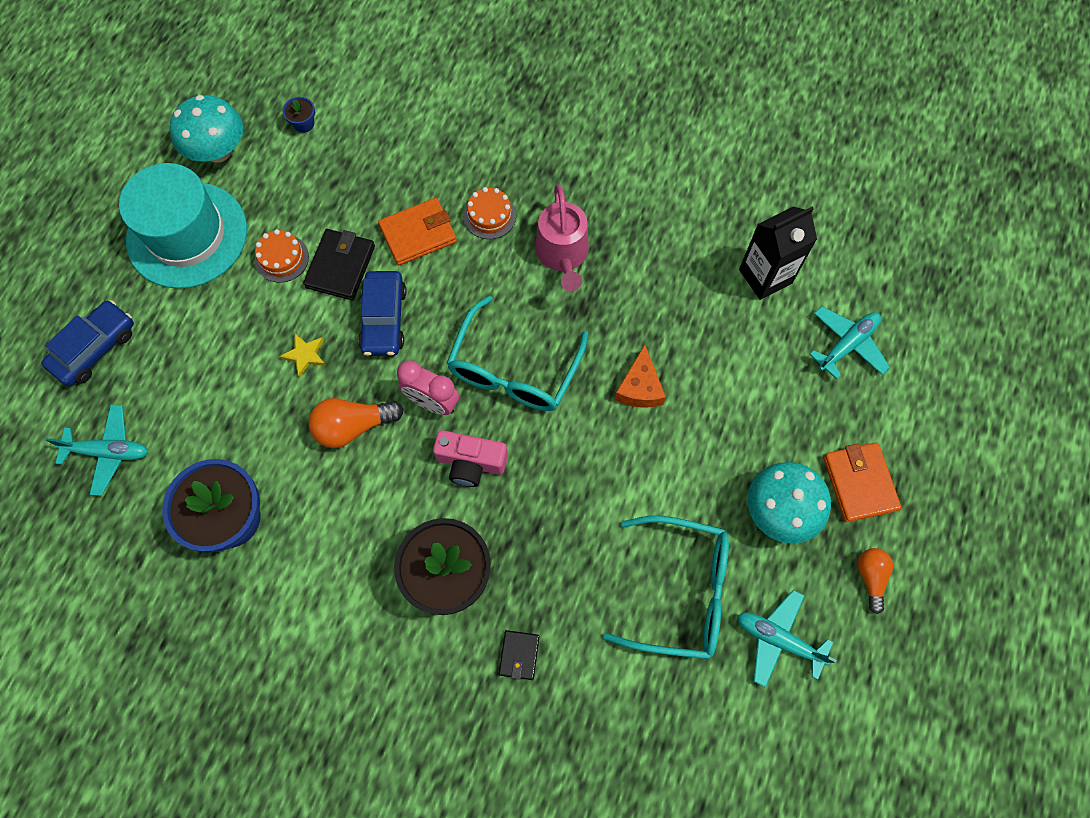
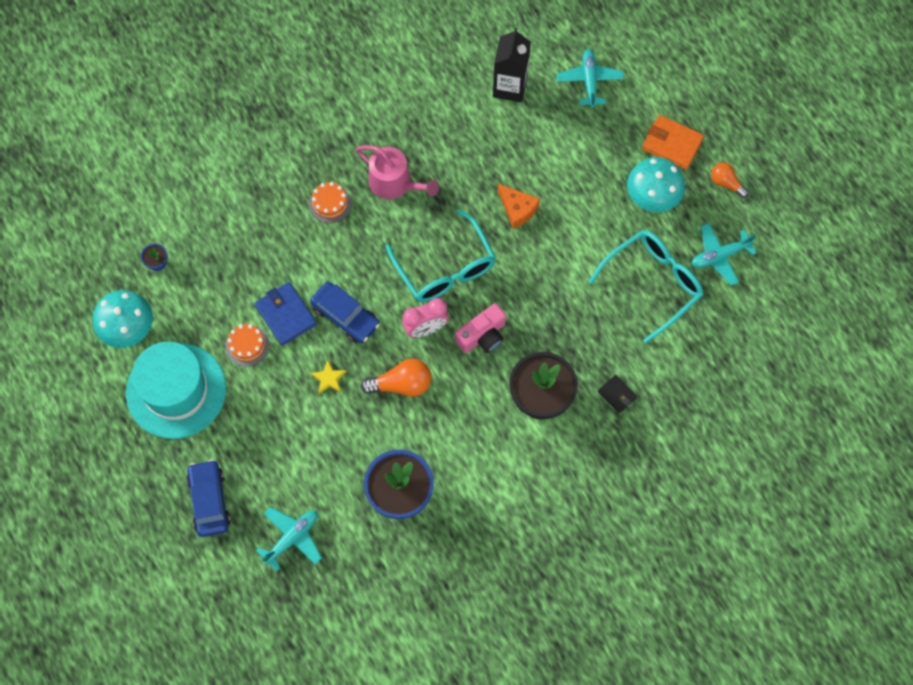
camera: 50 degrees left, 0 degrees up
black wallet [303,229,375,301] -> blue wallet [254,282,317,346]
orange light bulb [308,398,404,448] -> orange light bulb turned 120 degrees counterclockwise [361,358,431,397]
orange wallet [378,198,457,265] -> none

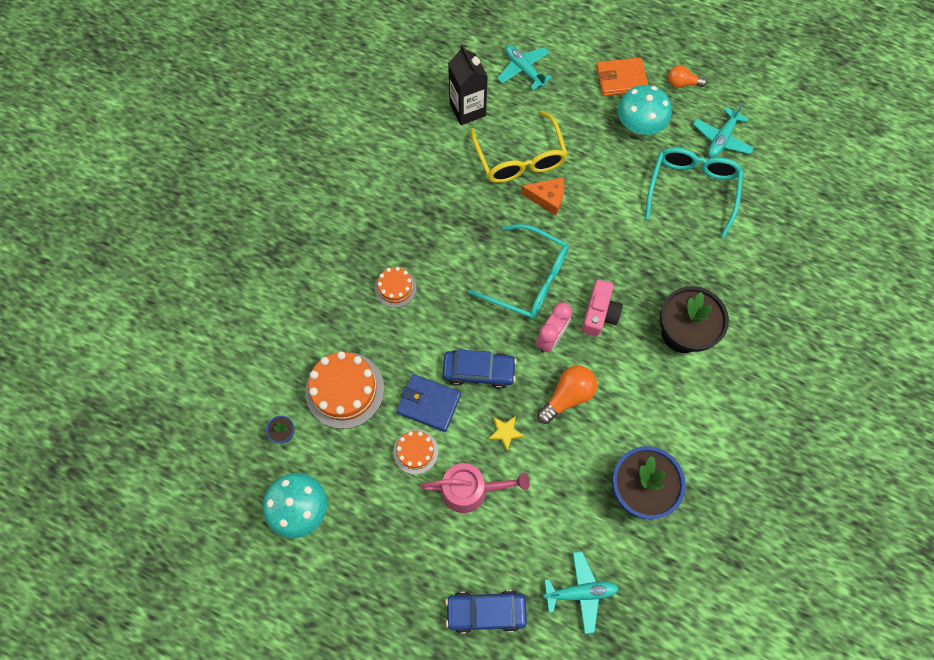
camera: 35 degrees left, 0 degrees up
turquoise hat [126,342,226,439] -> none
blue car [186,459,231,537] -> blue car turned 45 degrees counterclockwise [445,590,527,633]
turquoise plane [256,507,322,571] -> turquoise plane turned 75 degrees clockwise [543,551,619,634]
pink watering can [356,145,439,199] -> pink watering can moved to [420,463,530,513]
black wallet [598,375,637,413] -> none
none -> orange cake [305,351,384,429]
none -> yellow glasses [470,111,568,183]

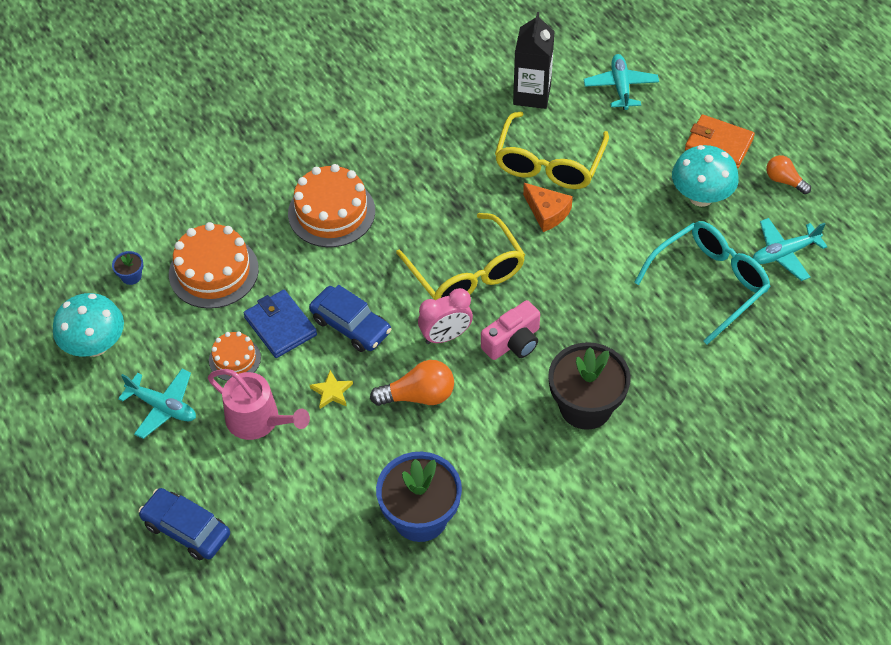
camera: 35 degrees right, 15 degrees down
orange cake [375,267,417,308] -> orange cake [288,164,375,247], size x1.79
turquoise glasses [467,224,569,319] -> yellow glasses [396,213,525,300]
turquoise plane [543,551,619,634] -> turquoise plane moved to [118,369,196,439]

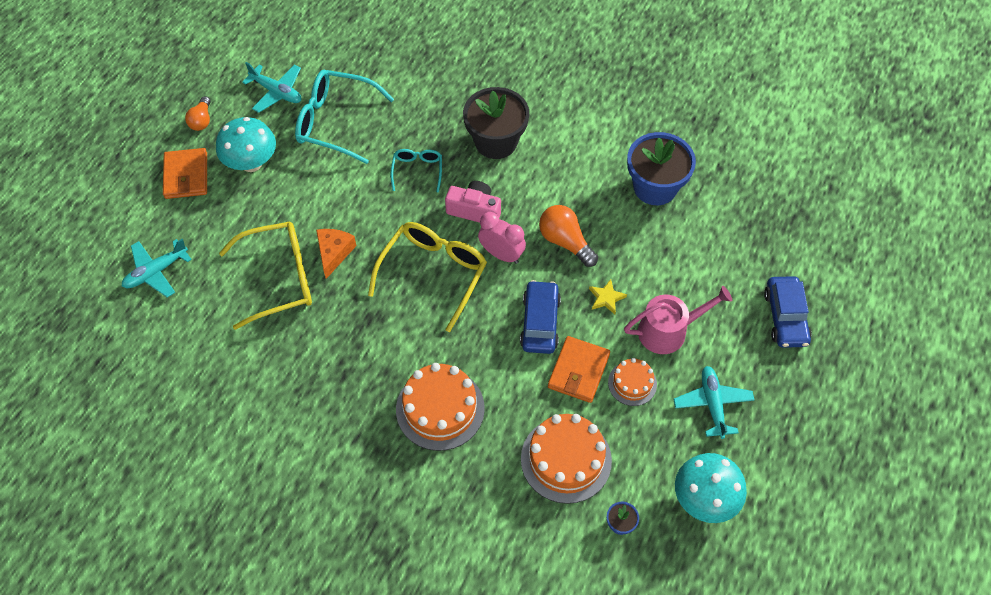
camera: 125 degrees left, 5 degrees up
pink watering can [208,369,310,440] -> pink watering can turned 75 degrees clockwise [624,286,732,354]
blue wallet [244,290,317,358] -> orange wallet [548,336,610,403]
black carton [513,12,555,109] -> none
none -> turquoise glasses [390,149,442,193]

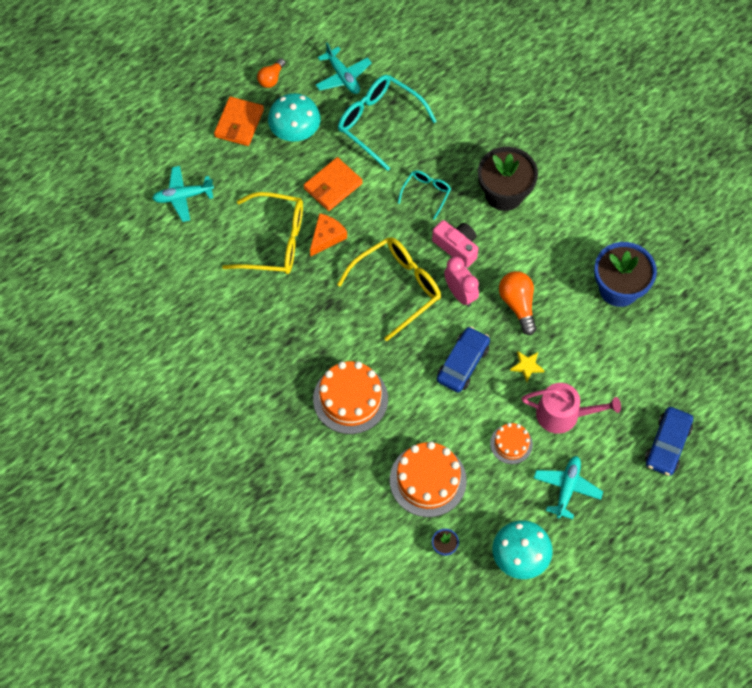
camera: 25 degrees right, 5 degrees up
orange wallet [548,336,610,403] -> orange wallet moved to [303,157,363,211]

